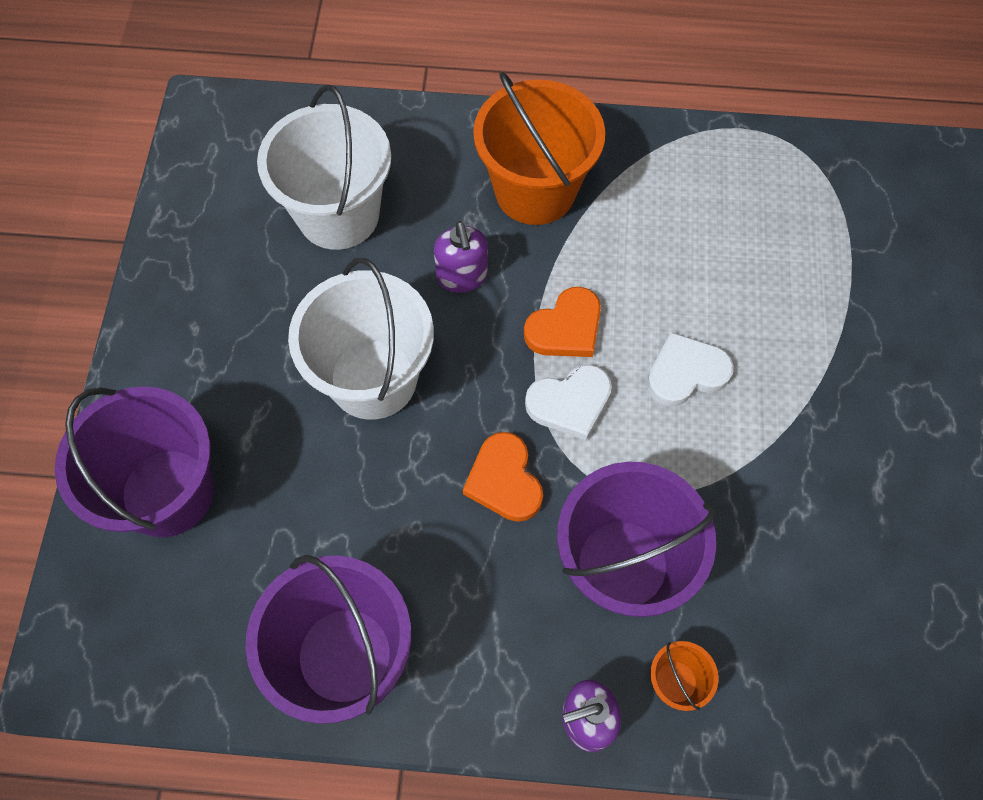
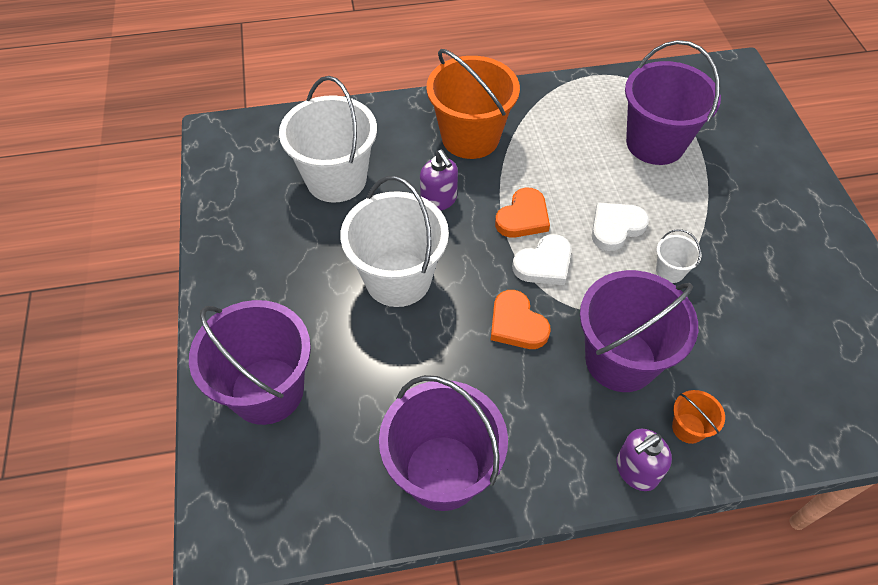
camera: 15 degrees left, 10 degrees down
none -> purple bucket [625,40,721,165]
none -> white bucket [656,229,701,283]

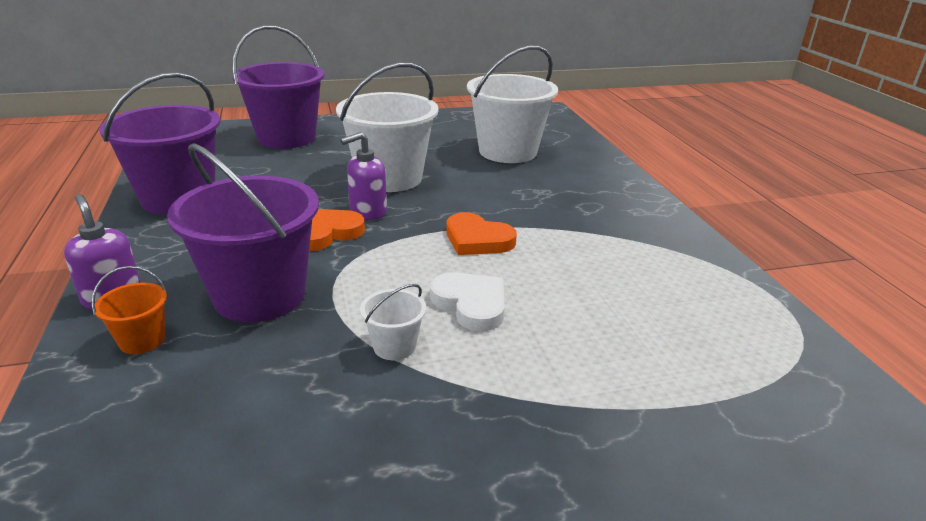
camera: 85 degrees right, 25 degrees down
purple soap dispenser [420,150,458,210] -> purple soap dispenser moved to [340,132,387,220]
orange bucket [427,49,520,159] -> none
white heart [512,234,572,285] -> none
purple bucket [625,40,721,165] -> none

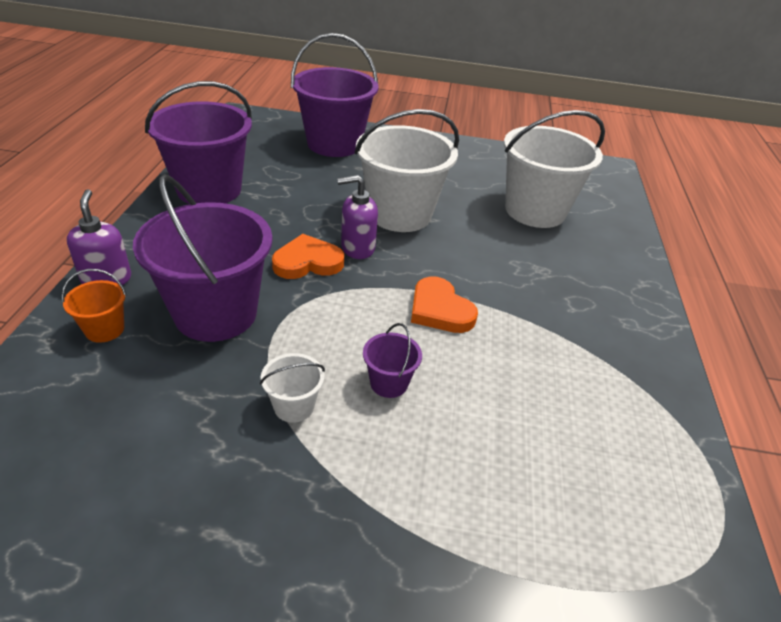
camera: 20 degrees right, 10 degrees up
white heart [430,272,505,331] -> purple bucket [363,323,422,398]

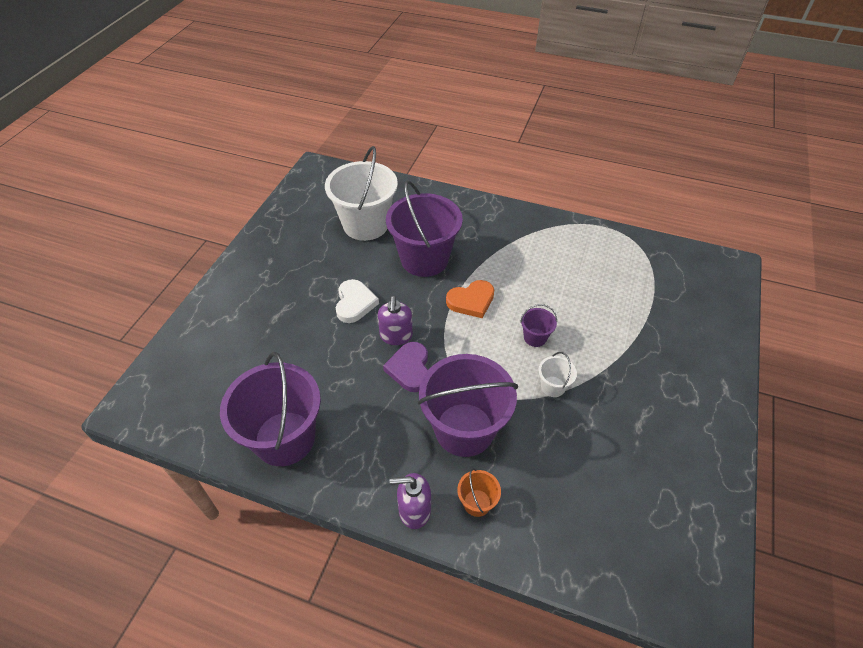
camera: 75 degrees left, 10 degrees up
orange heart [272,234,344,279] -> purple heart [383,342,428,392]
purple bucket [291,33,379,157] -> purple bucket moved to [386,181,463,277]
white bucket [355,109,459,232] -> white heart [336,279,379,323]

